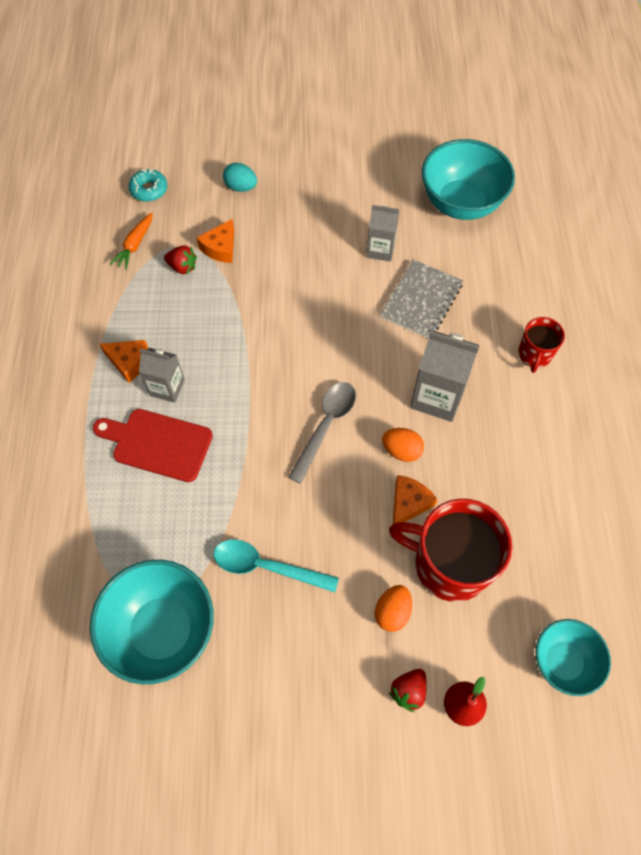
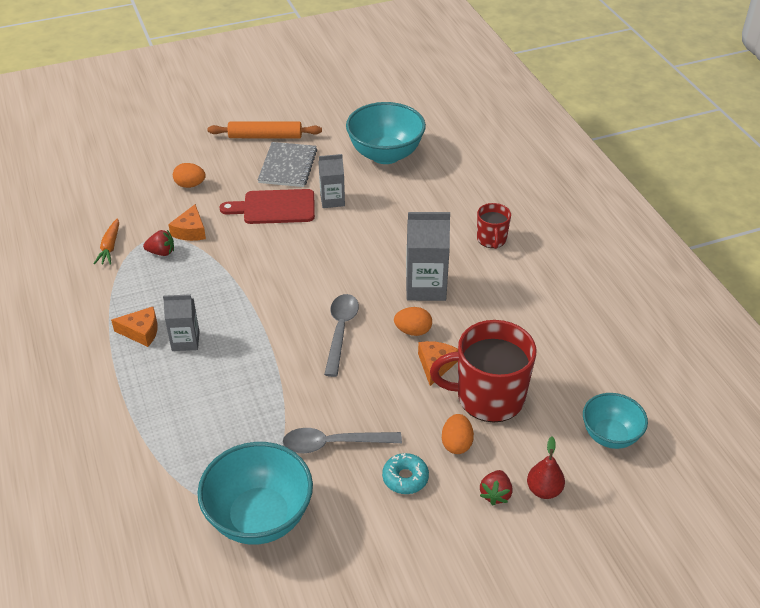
camera: 20 degrees left, 20 degrees down
red cutting board [93,409,213,482] -> red cutting board moved to [220,189,315,224]
turquoise donut [129,169,167,202] -> turquoise donut moved to [382,453,429,494]
turquoise spoon [213,539,339,592] -> grey spoon [282,428,402,453]
turquoise egg [223,163,257,192] -> orange egg [173,163,206,188]
grey notebook [380,259,463,339] -> grey notebook moved to [258,142,317,187]
none -> orange rolling pin [207,121,322,138]

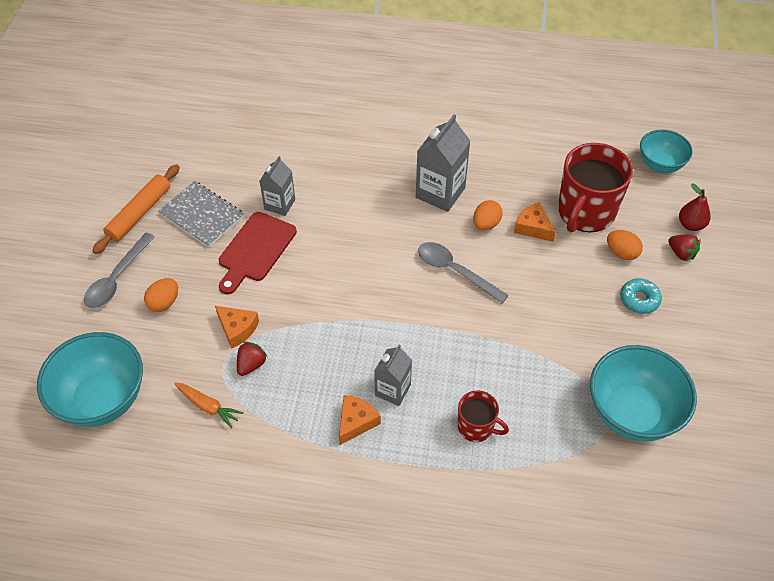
camera: 60 degrees left, 10 degrees up
grey spoon [282,428,402,453] -> grey spoon moved to [84,233,155,308]
turquoise bowl [346,102,426,164] -> turquoise bowl moved to [37,332,143,427]
red mug [477,203,511,249] -> red mug moved to [458,390,509,442]

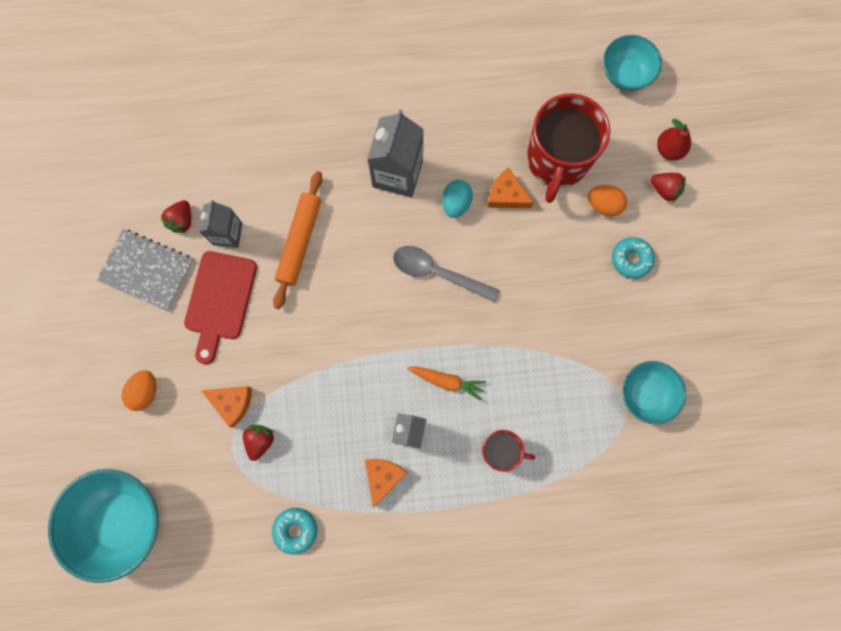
camera: 15 degrees left, 25 degrees up
grey spoon [84,233,155,308] -> none
orange rolling pin [92,164,180,254] -> orange rolling pin moved to [273,171,323,309]
orange carrot [174,382,244,429] -> orange carrot moved to [407,366,486,401]
orange egg [473,200,503,230] -> turquoise egg [442,180,473,218]
turquoise bowl [590,345,697,441] -> turquoise bowl [623,361,686,425], size x0.61
none -> red strawberry [160,200,191,233]
none -> turquoise donut [272,508,317,555]

